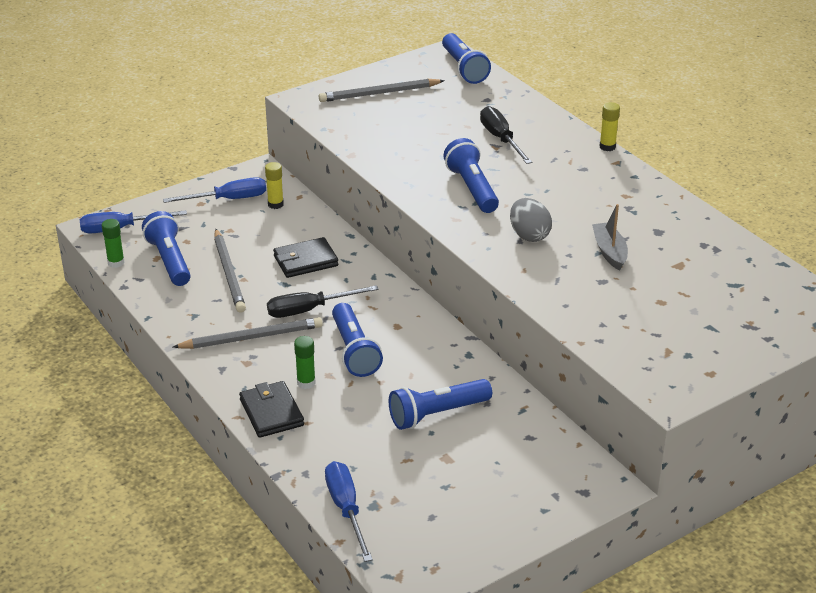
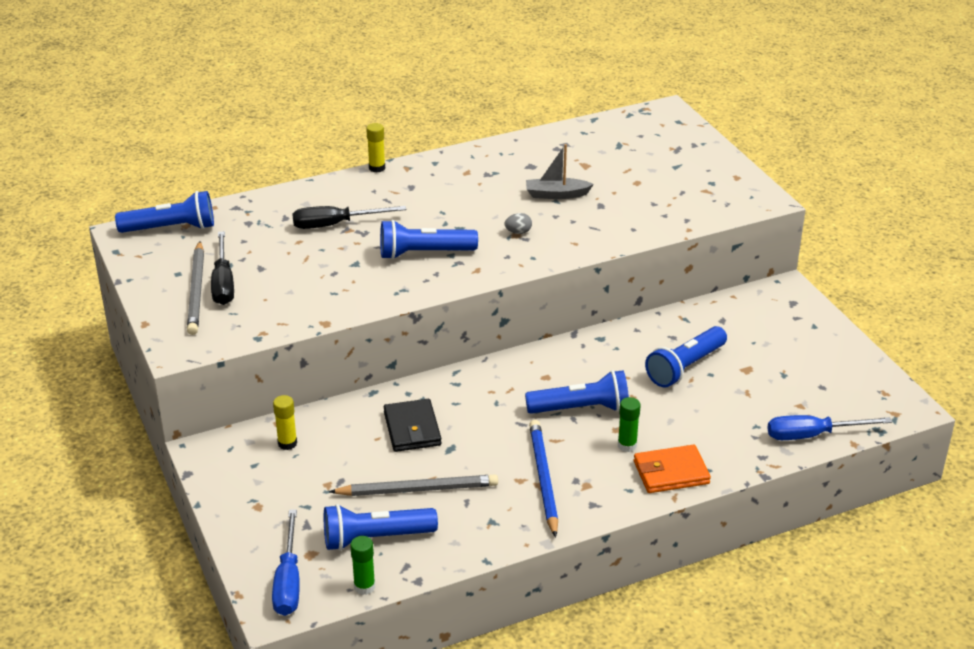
camera: 80 degrees left, 0 degrees up
blue screwdriver [163,177,266,203] -> none
grey pencil [173,317,323,349] -> blue pencil [529,420,558,538]
black wallet [239,381,304,438] -> orange wallet [634,445,711,493]
black screwdriver [267,285,379,318] -> black screwdriver moved to [211,231,234,305]
blue flashlight [389,379,492,430] -> blue flashlight turned 60 degrees clockwise [645,326,727,388]
grey egg [510,198,552,242] -> grey egg [505,213,532,234], size x0.55

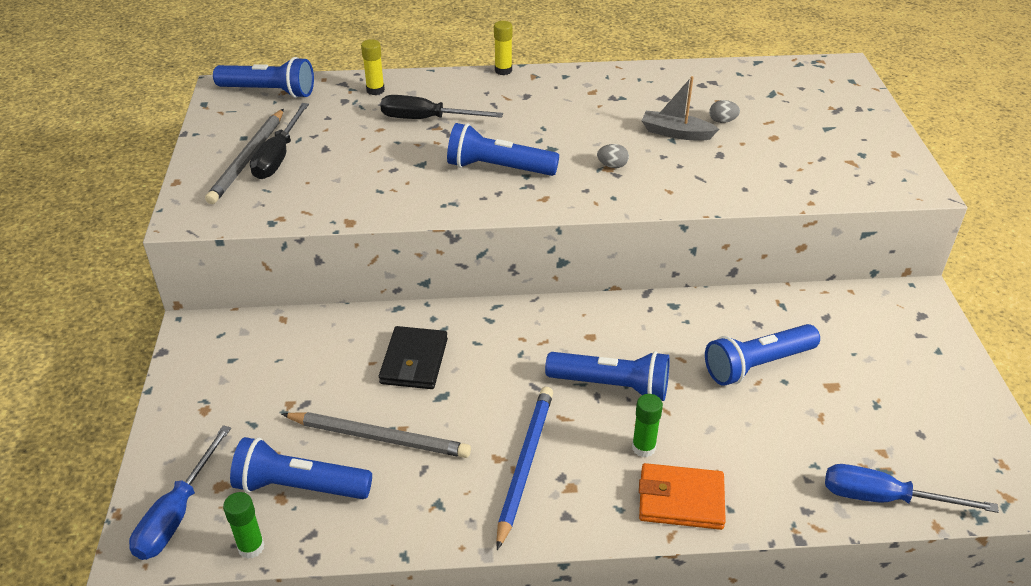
camera: 20 degrees right, 5 degrees up
yellow glue stick [273,395,297,450] -> yellow glue stick moved to [361,39,385,95]
none -> grey egg [709,100,740,123]

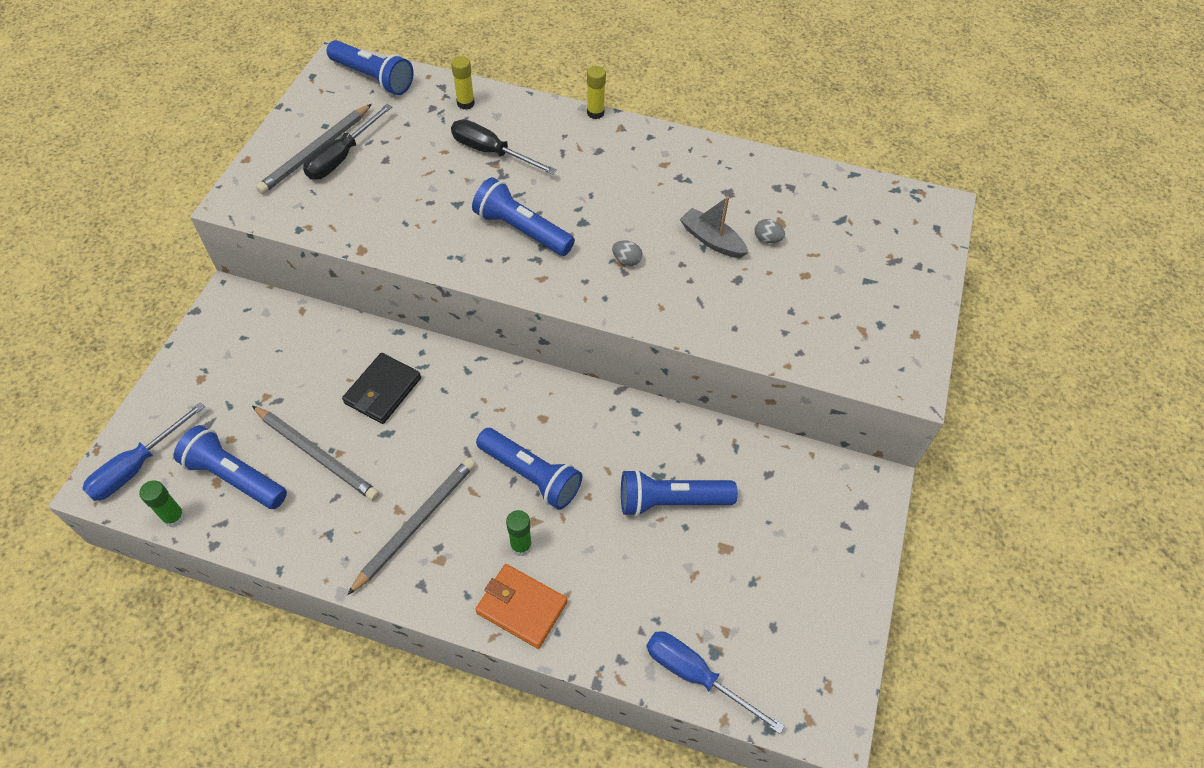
camera: 20 degrees right, 15 degrees up
blue pencil [496,387,553,550] -> grey pencil [347,458,475,595]

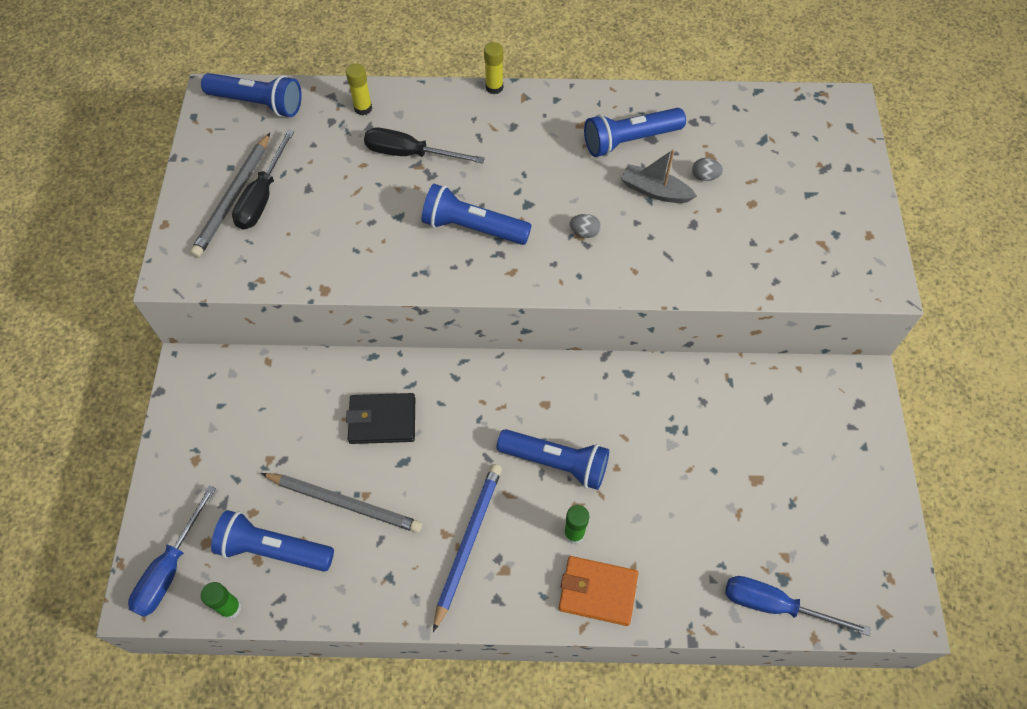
camera: 15 degrees left, 5 degrees up
black wallet [342,353,421,424] -> black wallet turned 75 degrees clockwise [346,393,415,444]
grey pencil [347,458,475,595] -> blue pencil [433,464,502,632]
blue flashlight [621,469,738,517] -> blue flashlight moved to [584,108,686,157]

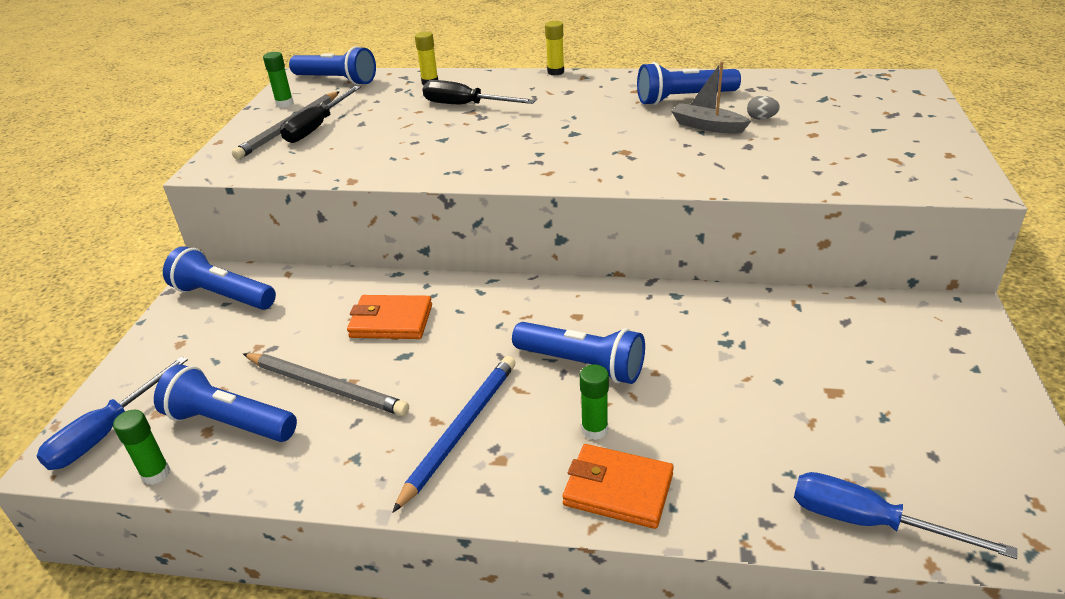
camera: 10 degrees right, 25 degrees down
black wallet [346,393,415,444] -> orange wallet [347,295,432,339]
blue flashlight [422,184,532,245] -> blue flashlight moved to [163,246,276,310]
grey egg [570,214,601,238] -> none
none -> green glue stick [263,52,293,108]

